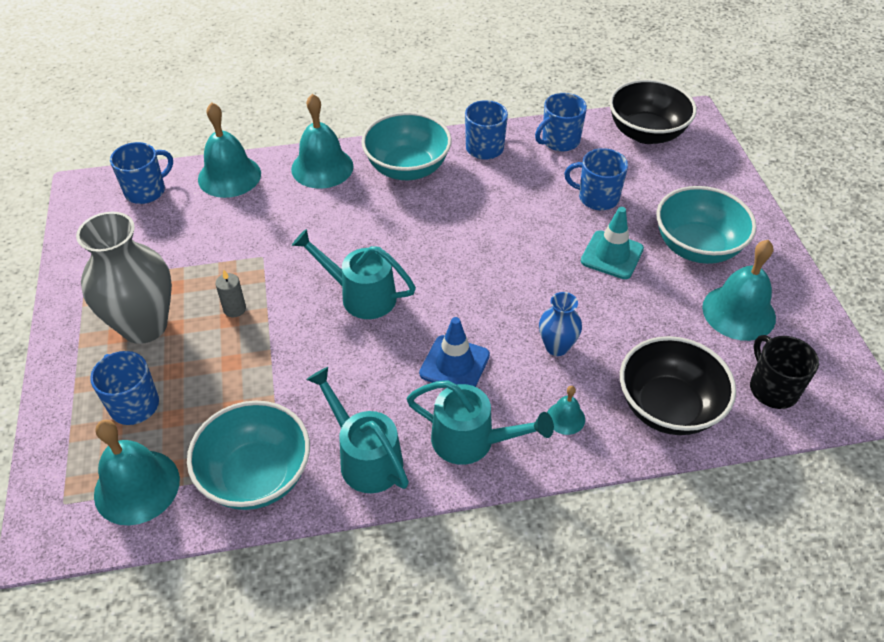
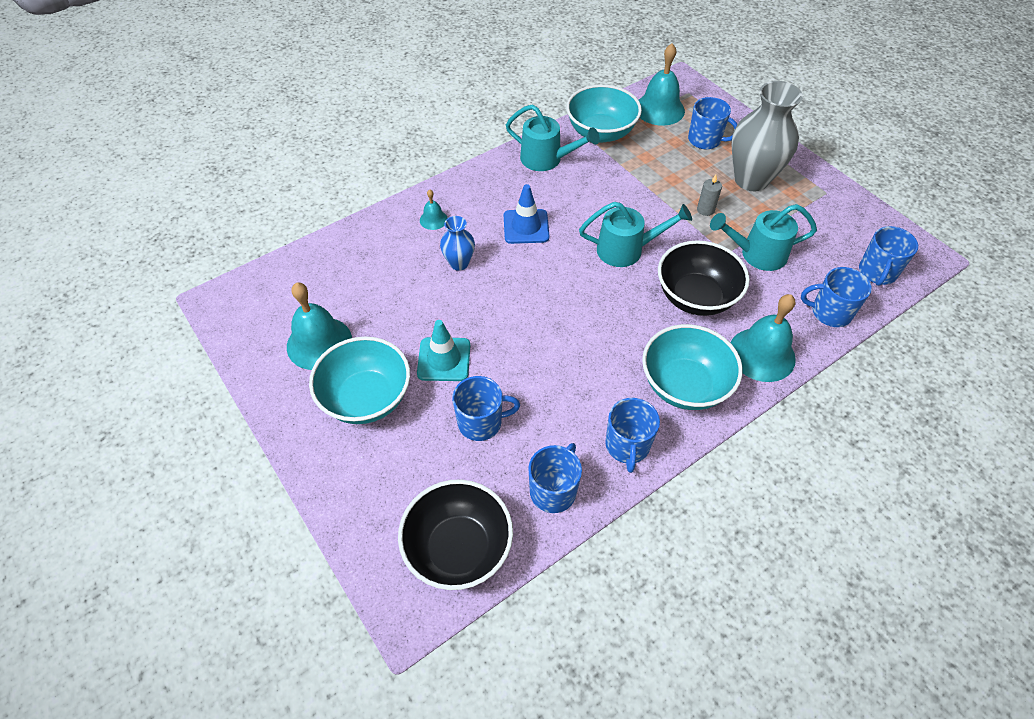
camera: 155 degrees right, 5 degrees up
turquoise bell [198,102,261,198] -> blue mug [801,267,872,327]
turquoise watering can [407,380,554,465] -> turquoise watering can moved to [710,204,817,271]
black bowl [620,336,736,435] -> black bowl moved to [658,240,750,316]
black mug [750,335,819,409] -> none

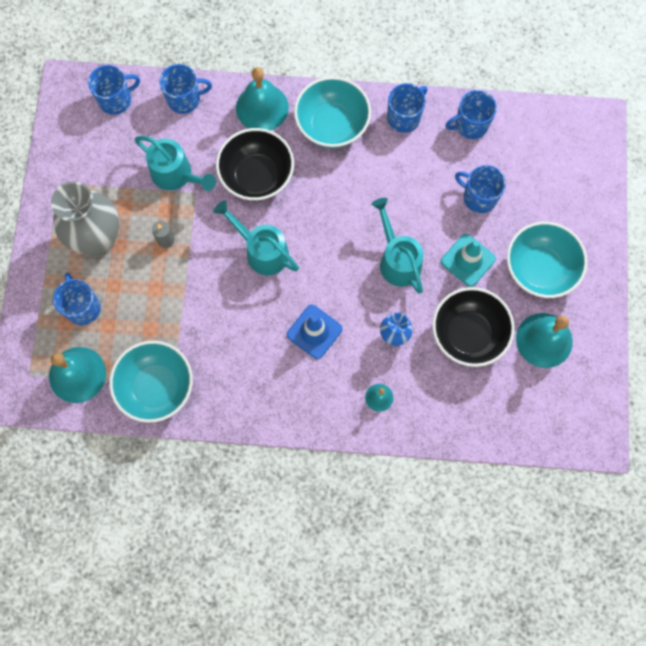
camera: 140 degrees left, 20 degrees up
black bowl [398,479,513,590] -> black bowl moved to [432,287,515,367]
turquoise watering can [506,104,600,171] -> turquoise watering can moved to [371,198,424,294]
blue mug [801,267,872,327] -> blue mug turned 60 degrees counterclockwise [159,64,212,114]

